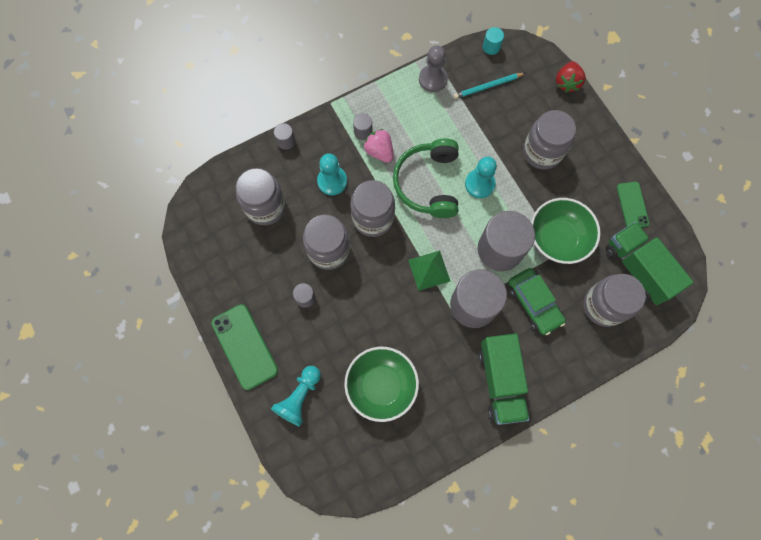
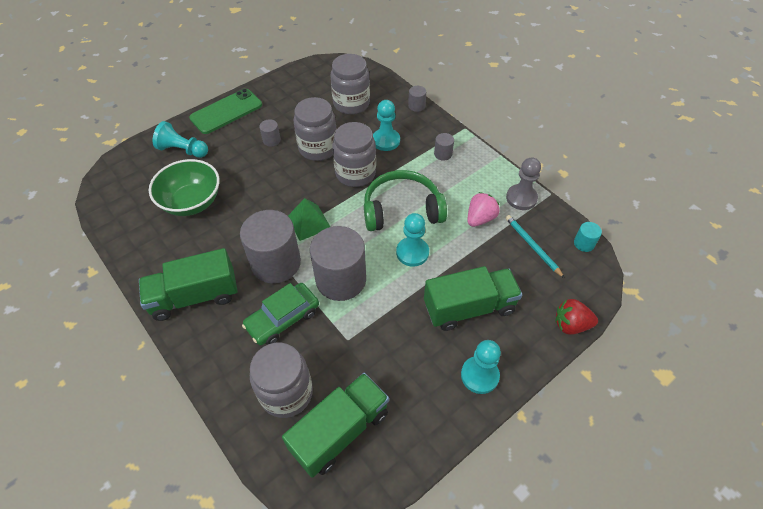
camera: 80 degrees right, 20 degrees down
pink strawberry [363,129,393,163] -> pink strawberry moved to [467,192,500,227]
grey jar [523,110,576,170] -> green truck [424,266,522,331]
green bowl [531,198,600,264] -> none
green phone [617,182,649,228] -> none
none -> turquoise pawn [461,340,501,394]

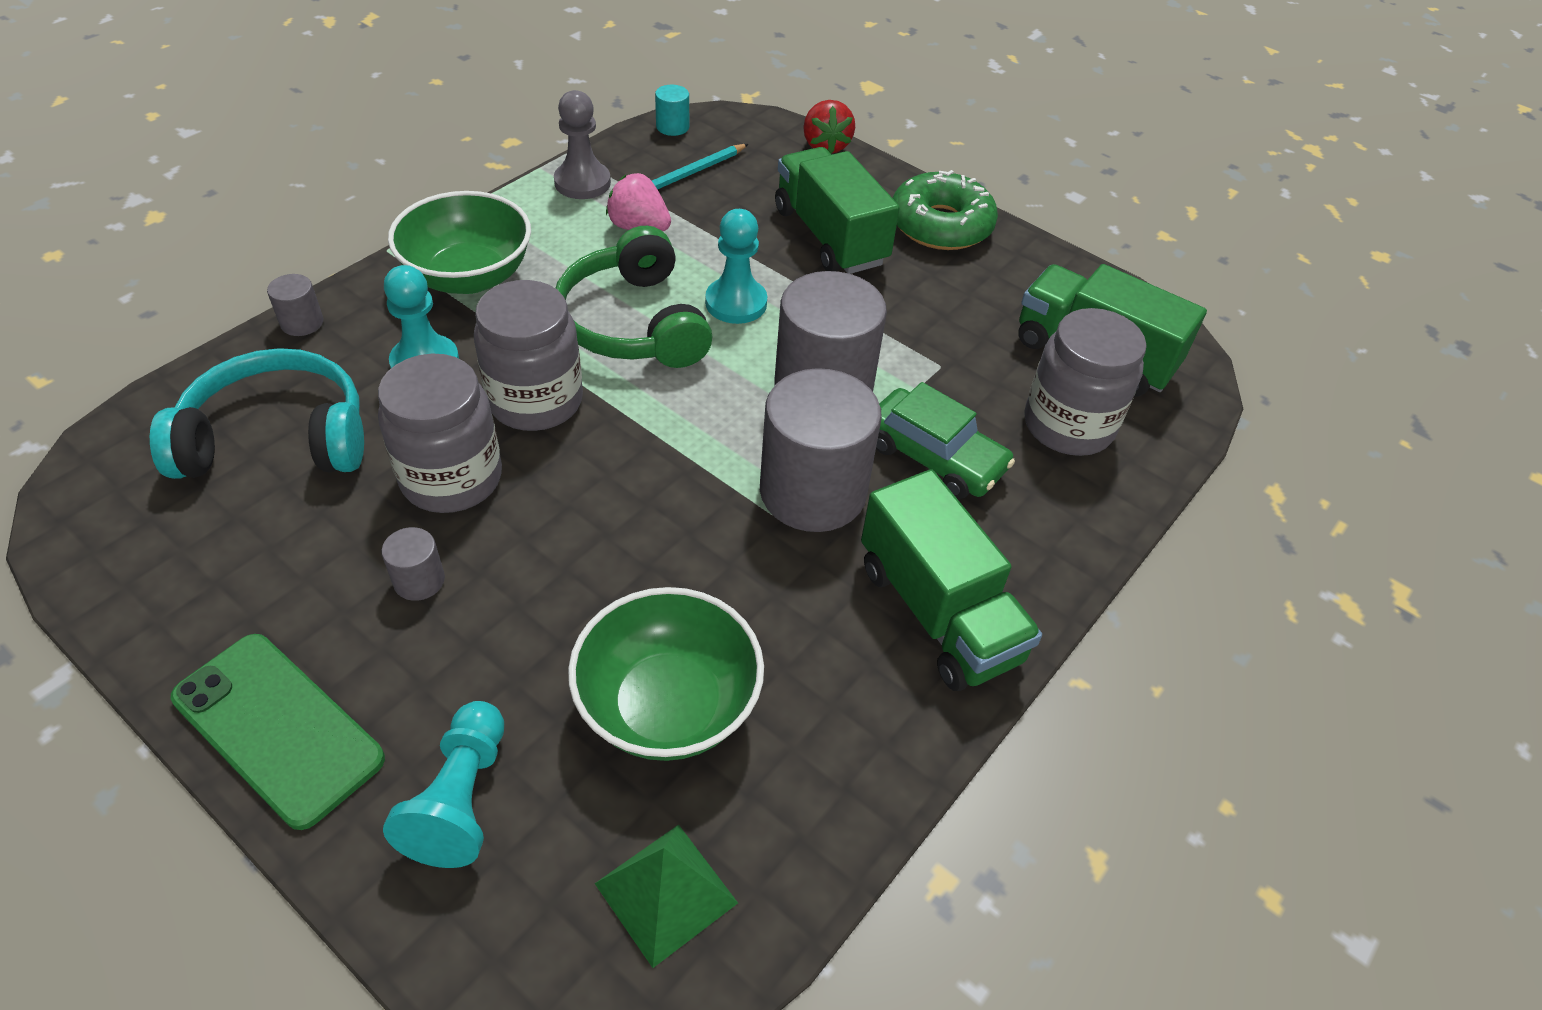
camera: 105 degrees left, 5 degrees down
green pyramid [288,198,331,241] -> green pyramid moved to [594,825,738,968]
grey jar [331,54,370,115] -> turquoise headphones [150,348,364,479]
grey cylinder [434,133,454,161] -> green bowl [388,191,531,294]
turquoise pawn [461,340,501,394] -> green donut [893,170,998,250]

